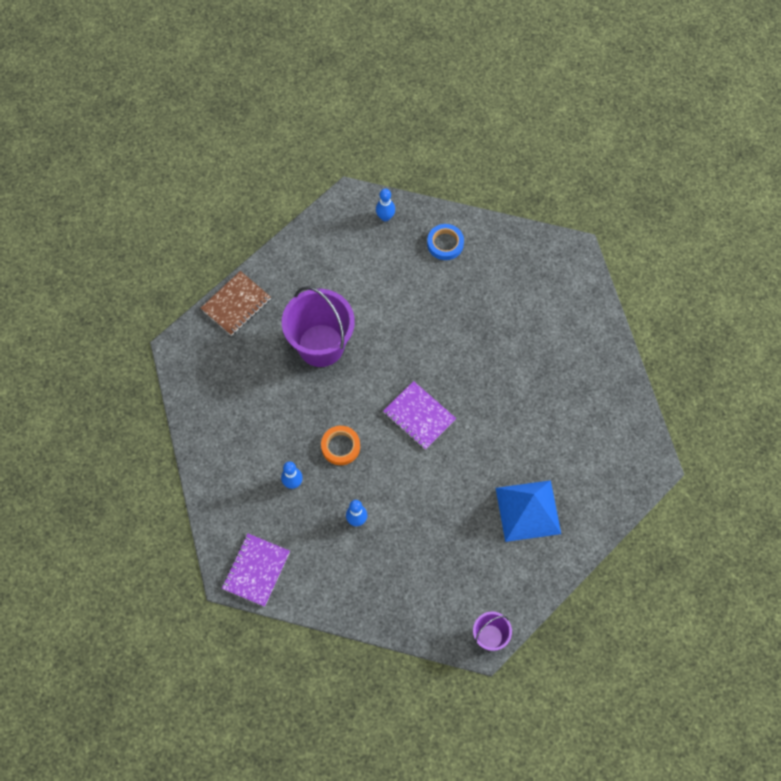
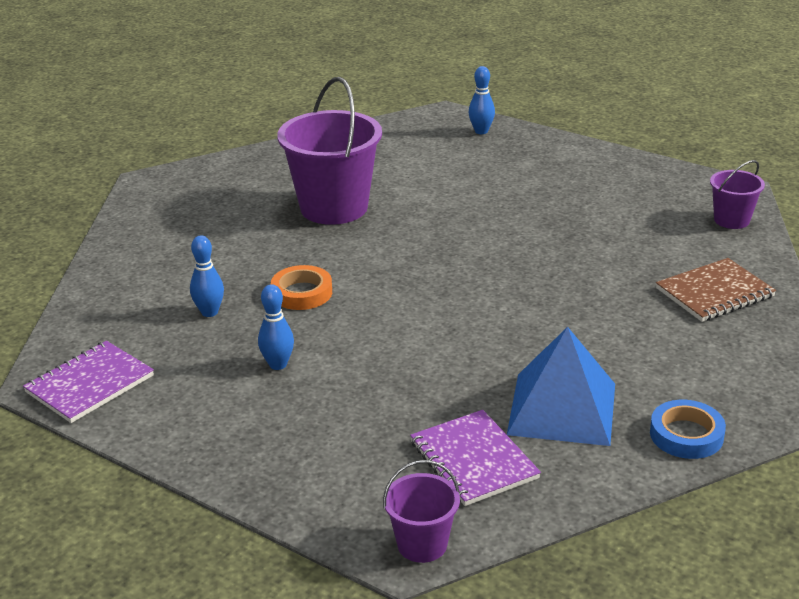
camera: 20 degrees right, 35 degrees down
brown notebook [201,271,271,336] -> brown notebook moved to [656,258,776,322]
purple notebook [383,381,456,450] -> purple notebook moved to [410,410,541,506]
blue tape [427,224,464,260] -> blue tape moved to [650,400,726,459]
none -> purple bucket [710,160,765,229]

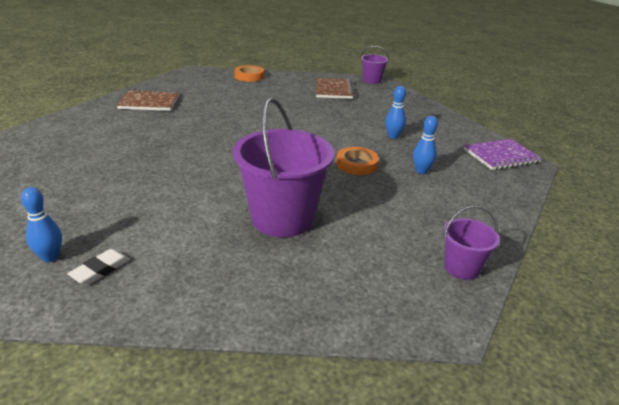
camera: 155 degrees left, 0 degrees up
purple notebook [410,410,541,506] -> brown notebook [316,78,355,99]
blue pyramid [507,327,615,446] -> none
blue tape [650,400,726,459] -> orange tape [234,65,264,82]
purple bucket [710,160,765,229] -> purple bucket moved to [444,206,500,280]
none -> white eraser [67,249,130,285]

